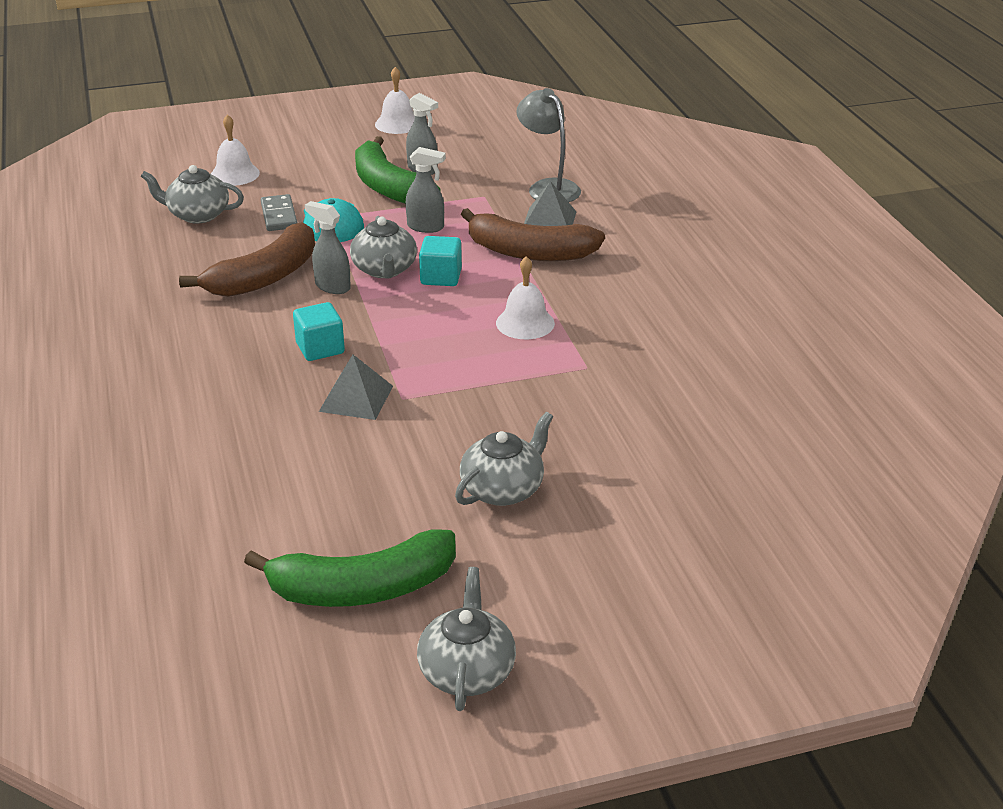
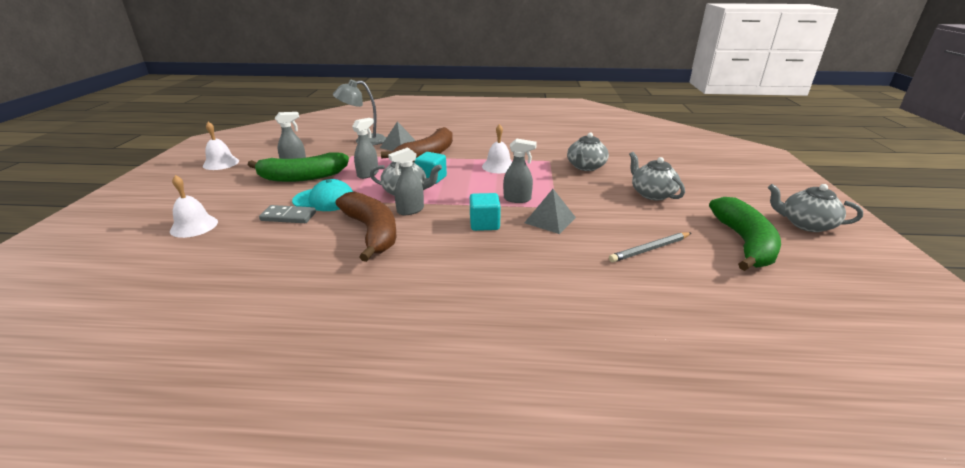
camera: 70 degrees left, 5 degrees down
grey teapot [141,165,244,223] -> grey teapot moved to [567,132,609,171]
none -> grey spray bottle [503,138,537,203]
none -> grey pencil [609,232,691,262]

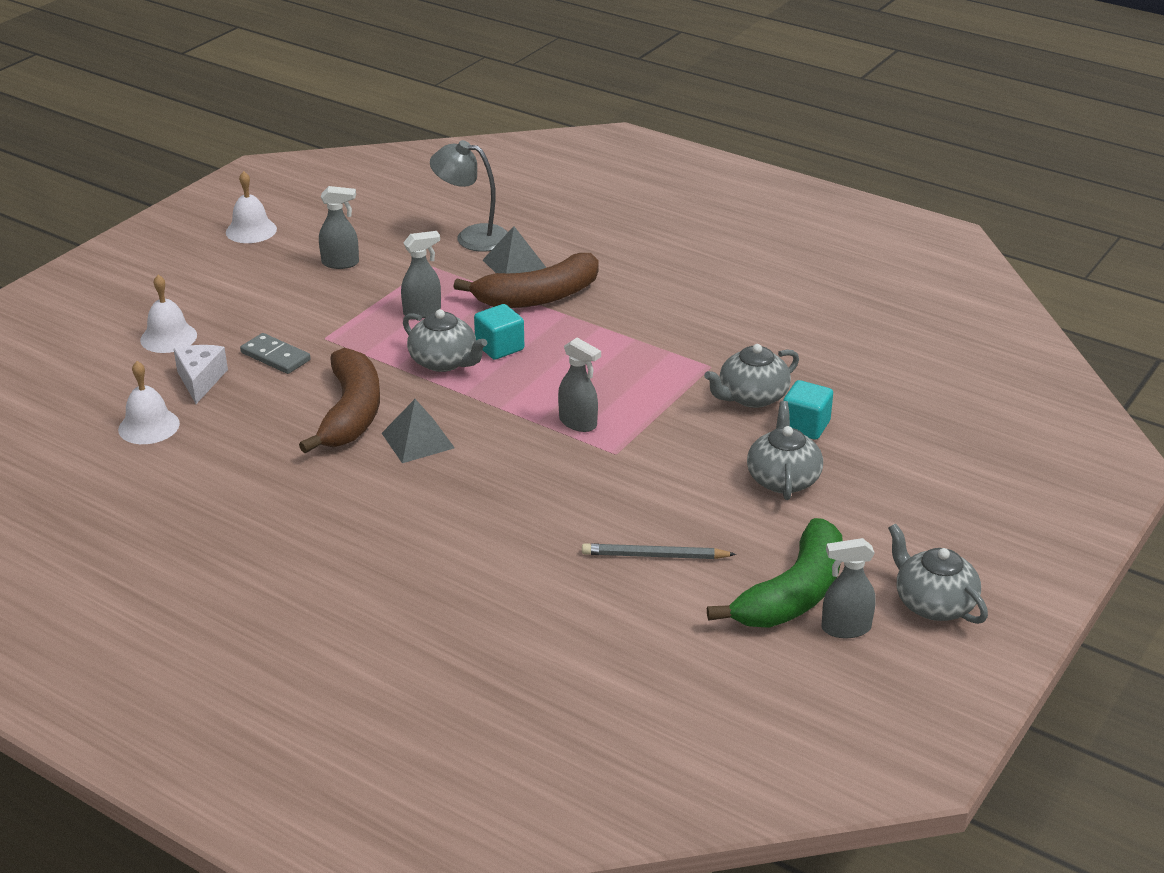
camera: 30 degrees right, 5 degrees up
green banana [248,153,349,182] -> none
turquoise cap [292,179,353,211] -> none
grey spray bottle [388,147,424,215] -> grey spray bottle moved to [822,538,876,638]
turquoise cube [470,193,501,231] -> turquoise cube moved to [783,380,833,440]
white bell [482,124,512,173] -> white bell moved to [118,361,180,444]
grey pyramid [524,189,576,234] -> grey pyramid moved to [382,399,455,463]
none -> white cheese [174,345,228,404]

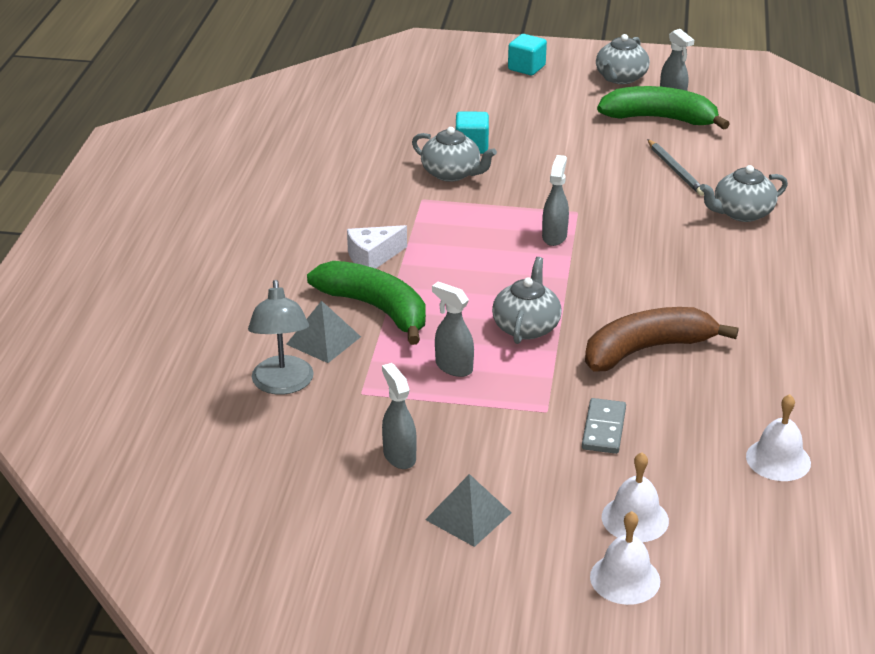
camera: 115 degrees left, 0 degrees up
white cheese [174,345,228,404] -> white cheese moved to [347,225,407,269]
white bell [226,171,277,243] -> white bell moved to [590,511,660,605]
grey pyramid [382,399,455,463] -> grey pyramid moved to [425,474,511,547]
brown banana [453,253,599,308] -> green banana [307,261,426,345]
turquoise cube [474,304,524,360] -> turquoise cube moved to [508,34,547,75]
grey teapot [747,401,823,500] -> grey teapot moved to [700,165,788,222]

